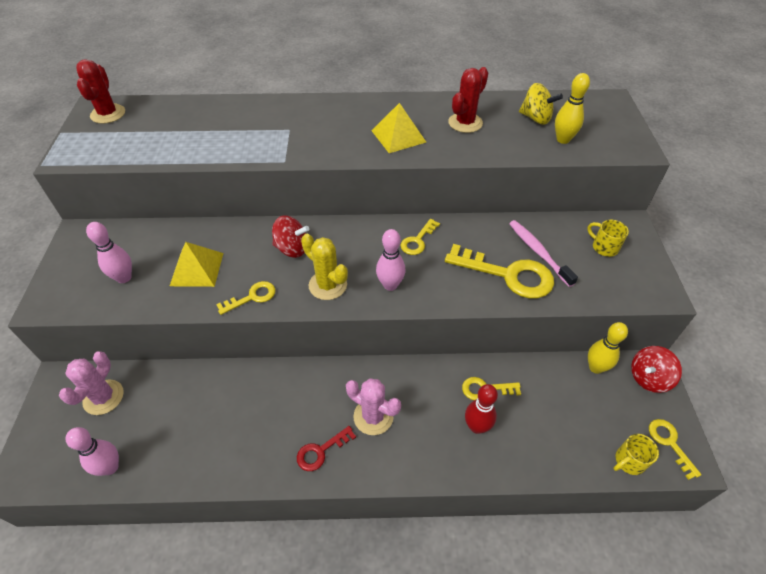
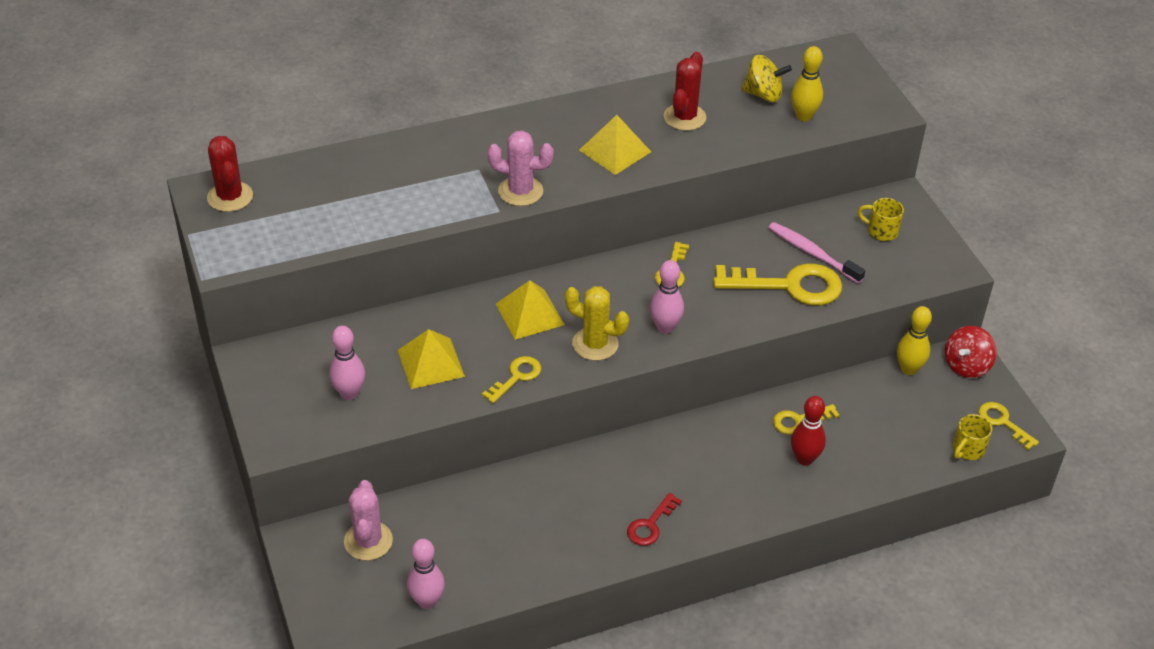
camera: 20 degrees left, 5 degrees down
red spinning top [272,216,309,258] -> yellow pyramid [496,280,565,340]
pink cactus [346,378,401,435] -> pink cactus moved to [487,130,554,206]

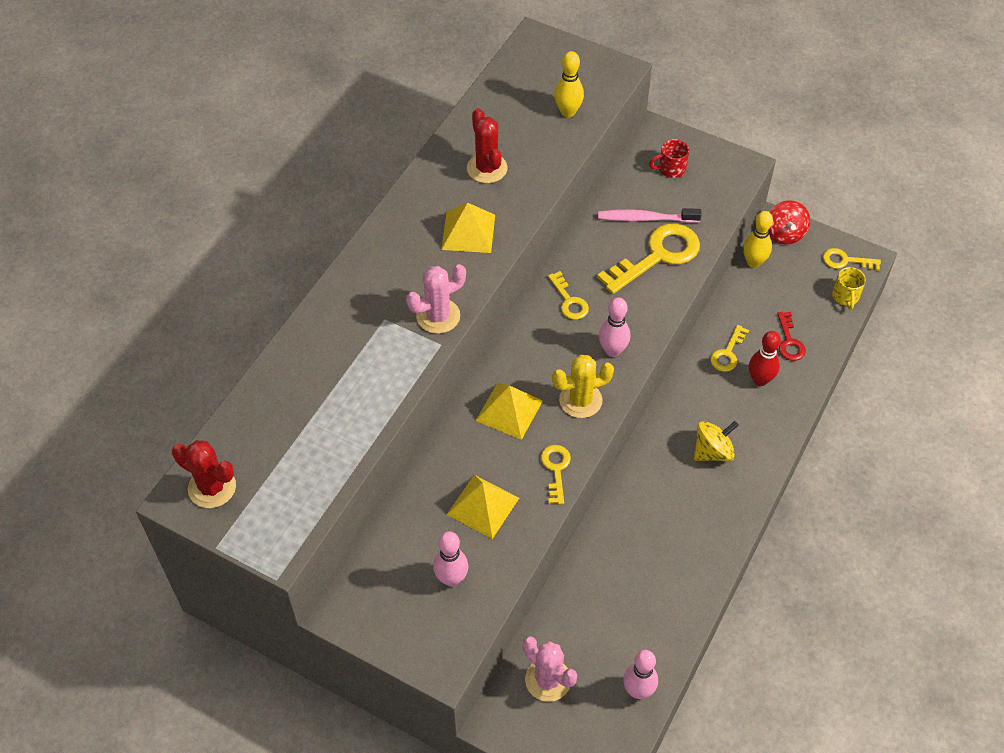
camera: 40 degrees left, 10 degrees up
red key [627,493,682,546] -> red key moved to [777,312,806,361]
yellow spinning top [741,55,792,102] -> yellow spinning top moved to [694,421,739,461]
yellow mug [858,198,904,241] -> red mug [649,139,689,178]

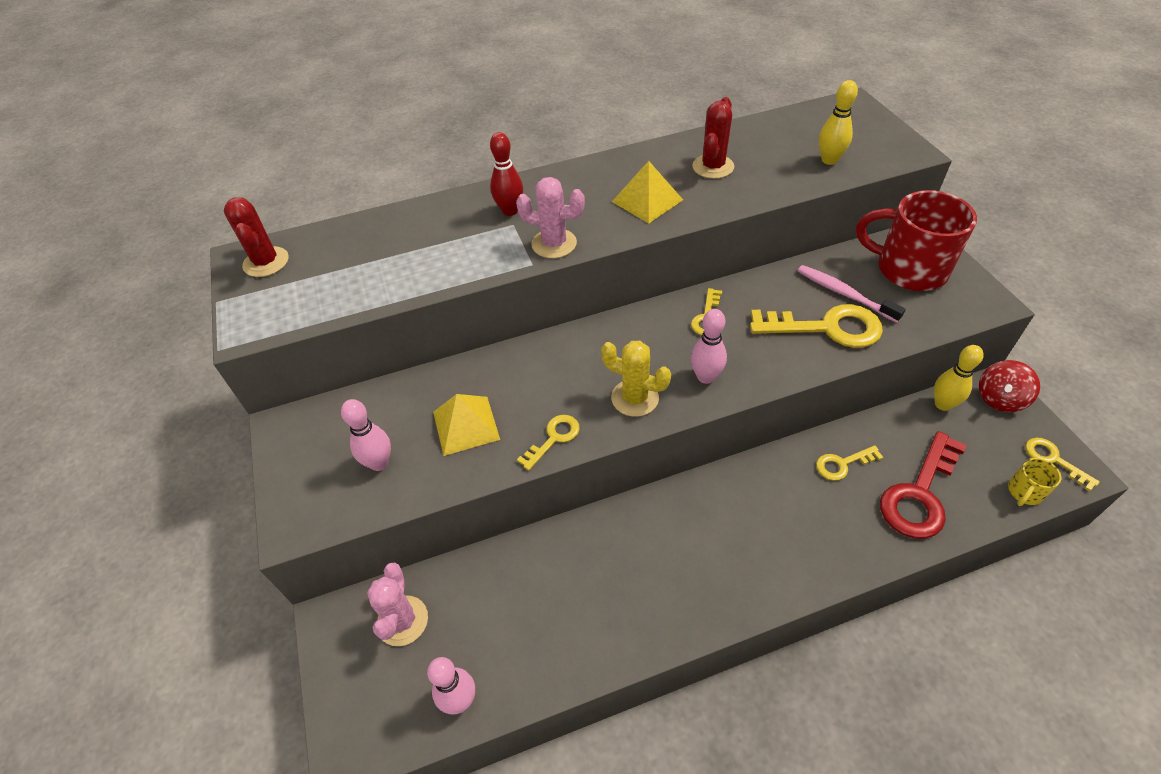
camera: 45 degrees right, 5 degrees down
yellow pyramid [475,383,543,440] -> none
red mug [649,139,689,178] -> red mug [856,190,977,291], size x2.27
yellow spinning top [694,421,739,461] -> none
red bowling pin [749,331,781,386] -> red bowling pin moved to [490,132,523,216]
red key [777,312,806,361] -> red key [880,431,967,539], size x1.90

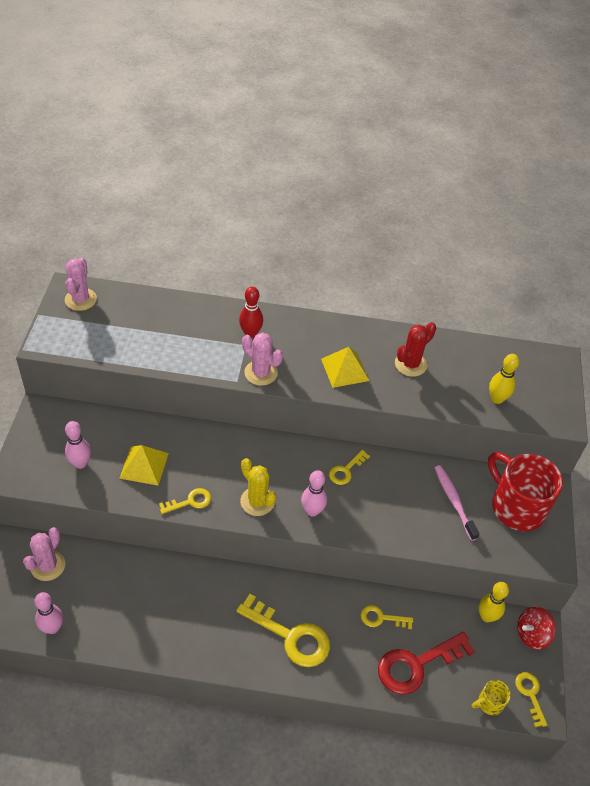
camera: 20 degrees right, 0 degrees up
red cactus [224,197,289,277] -> pink cactus [65,258,97,311]
yellow key [750,304,883,348] -> yellow key moved to [236,594,330,667]

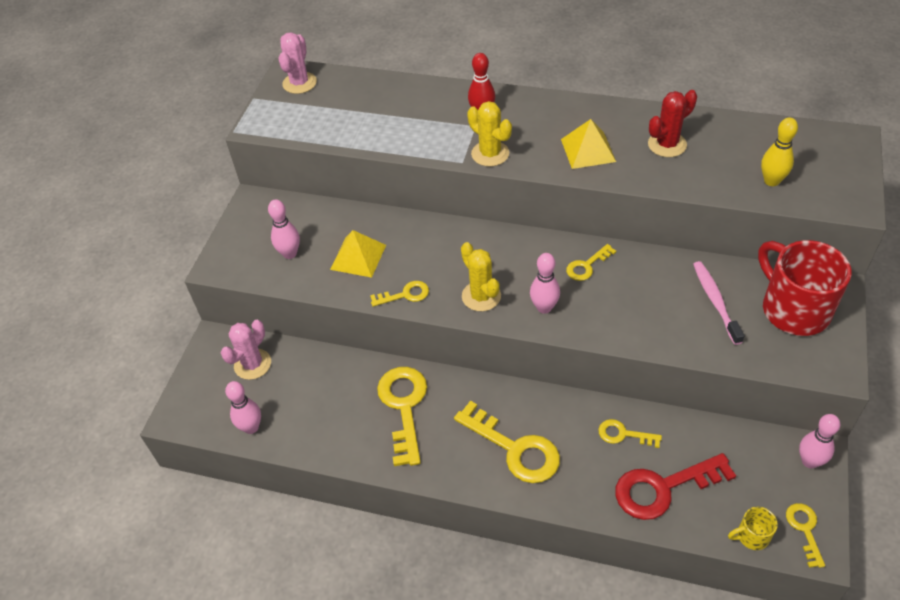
camera: 15 degrees right, 0 degrees up
pink cactus [242,333,283,386] -> yellow cactus [467,101,512,167]
yellow bowling pin [478,582,509,622] -> none
red spinning top [517,606,556,650] -> pink bowling pin [799,414,840,468]
none -> yellow key [377,367,427,466]

